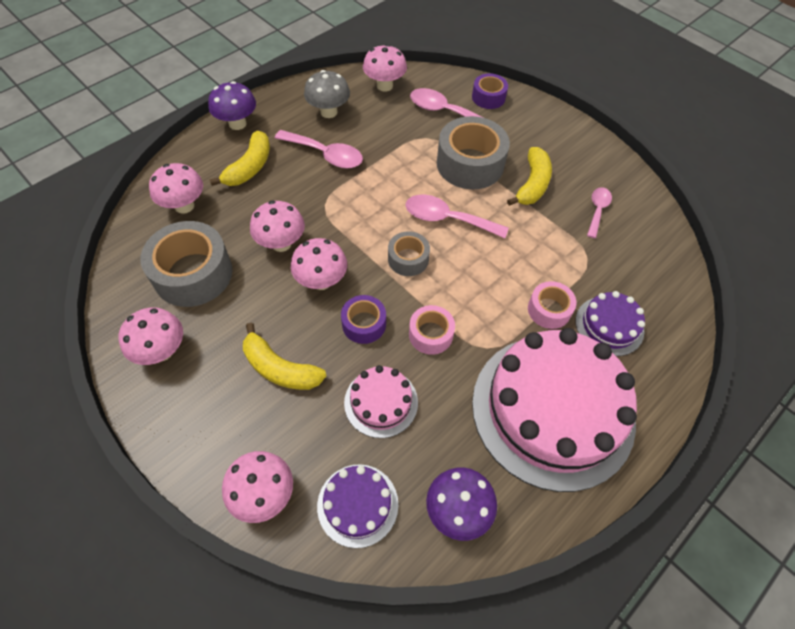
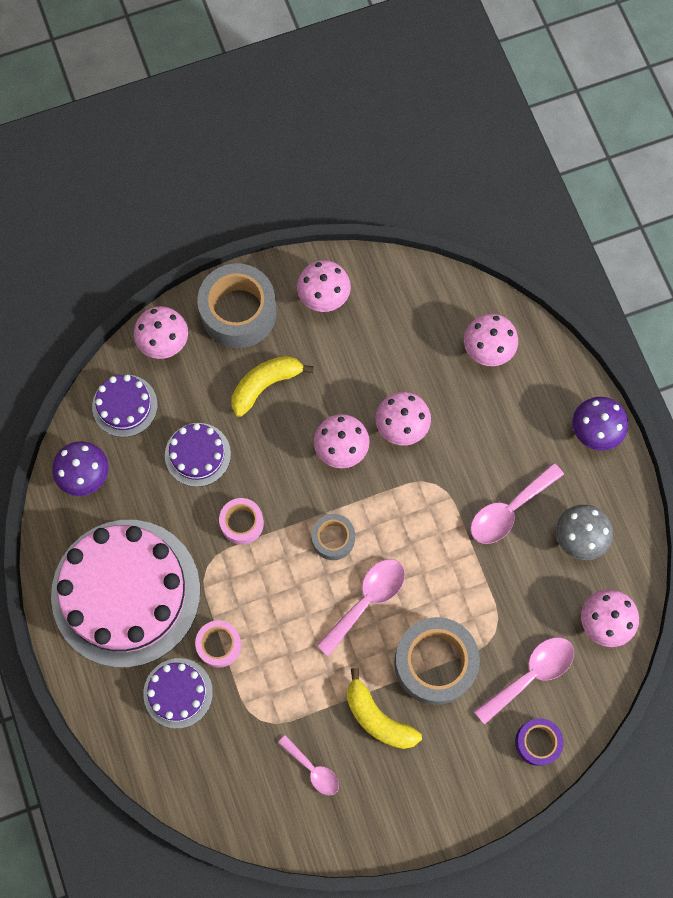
camera: 115 degrees right, 15 degrees up
grey tape [140,221,232,307] -> grey tape moved to [197,264,277,348]
yellow banana [209,131,270,186] -> none
purple tape [341,295,386,344] -> none
pink cake [344,365,418,438] -> purple cake [165,423,231,487]

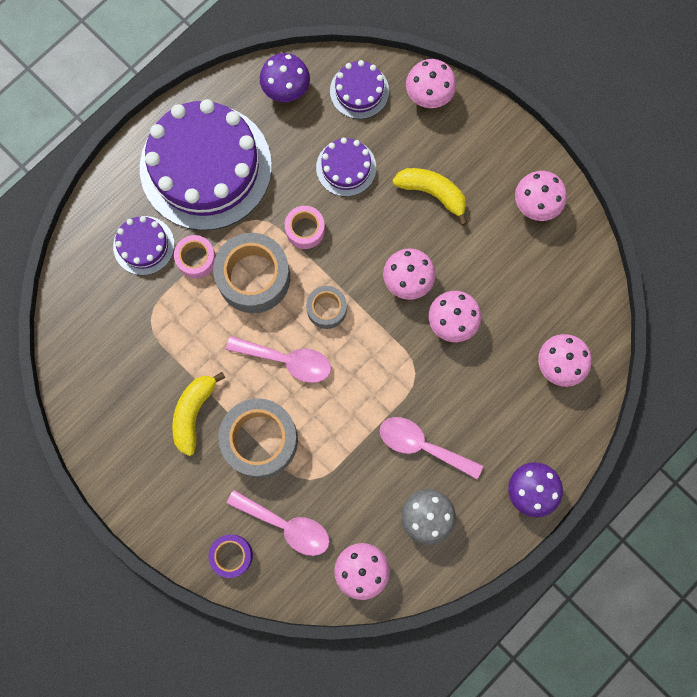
camera: 65 degrees right, 5 degrees up
pink cake [51,520,200,667] -> purple cake [140,99,272,230]
grey tape [197,264,277,348] -> grey tape moved to [213,233,290,313]
pink spoon [278,735,339,796] -> none

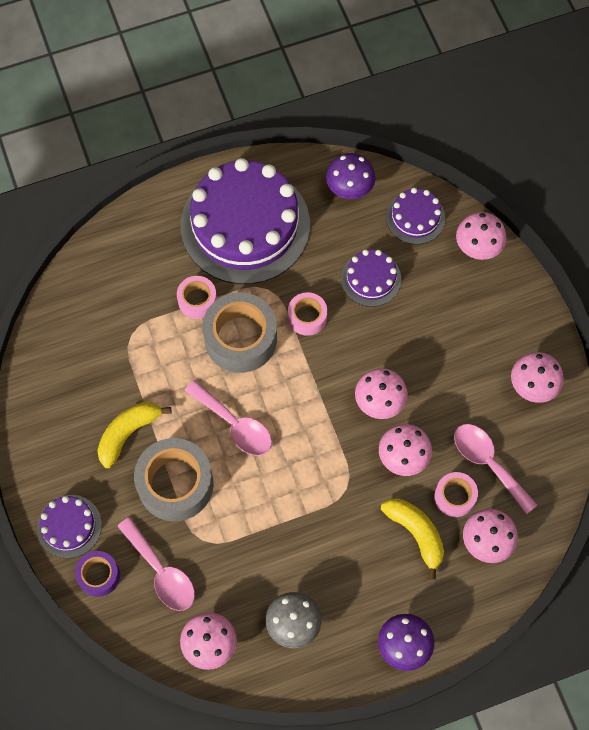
camera: 25 degrees right, 10 degrees down
purple cake [113,216,175,275] -> purple cake moved to [37,495,102,558]
grey tape [306,286,347,329] -> none
pink spoon [380,417,483,479] -> pink spoon moved to [454,424,538,514]
yellow banana [392,168,467,225] -> yellow banana moved to [381,498,444,580]
none -> pink tape [434,472,478,517]

